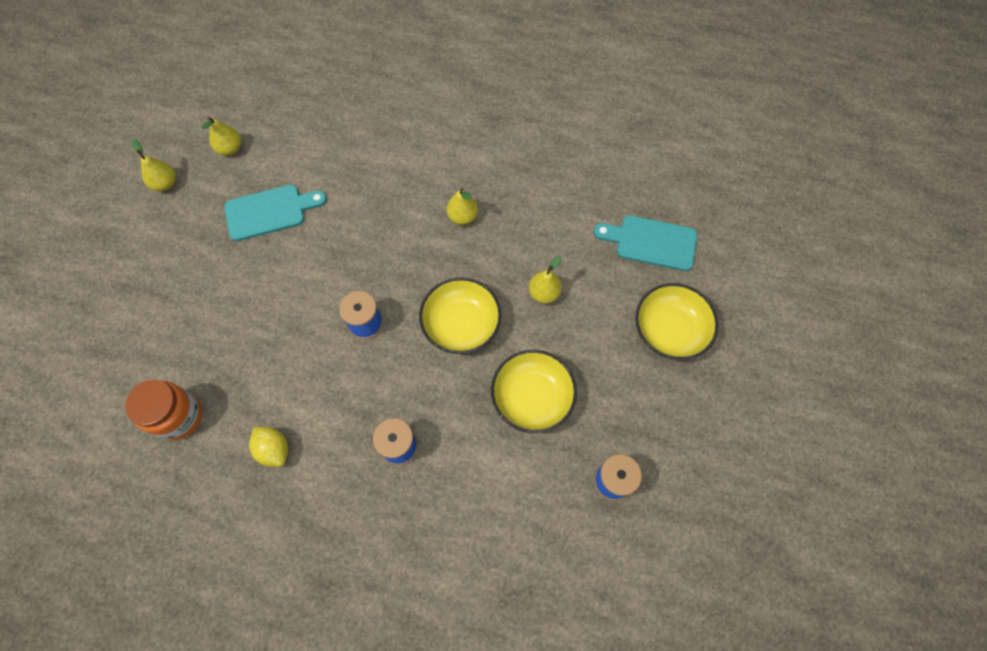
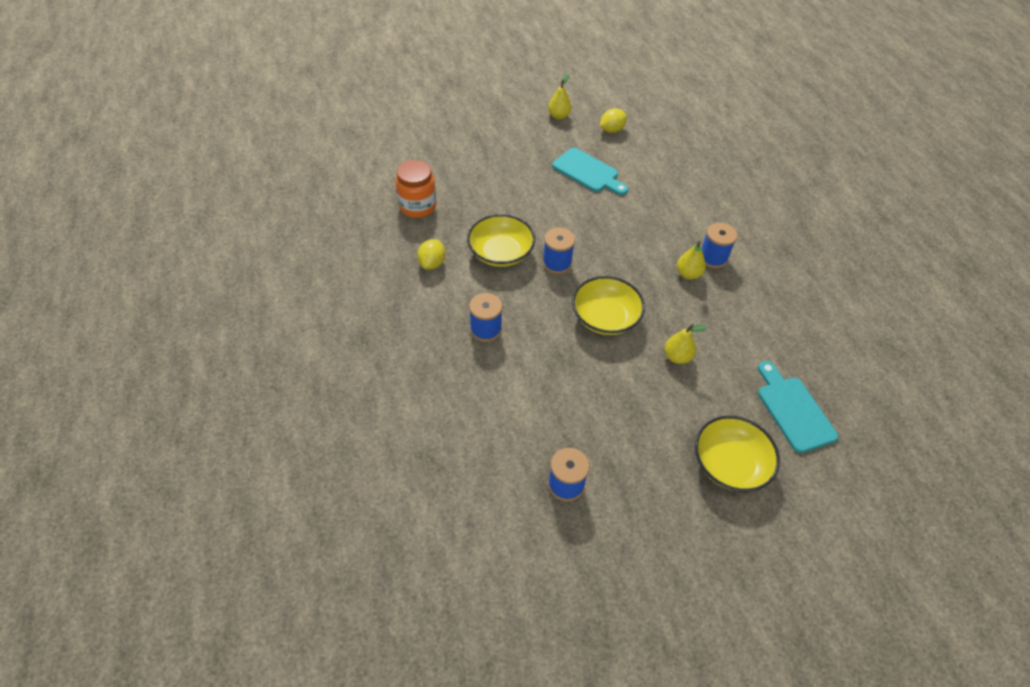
camera: 55 degrees right, 15 degrees down
yellow pear [201,116,241,156] -> yellow lemon [600,108,627,133]
yellow bowl [491,350,577,433] -> yellow bowl moved to [467,214,535,267]
none -> blue spool [702,223,737,268]

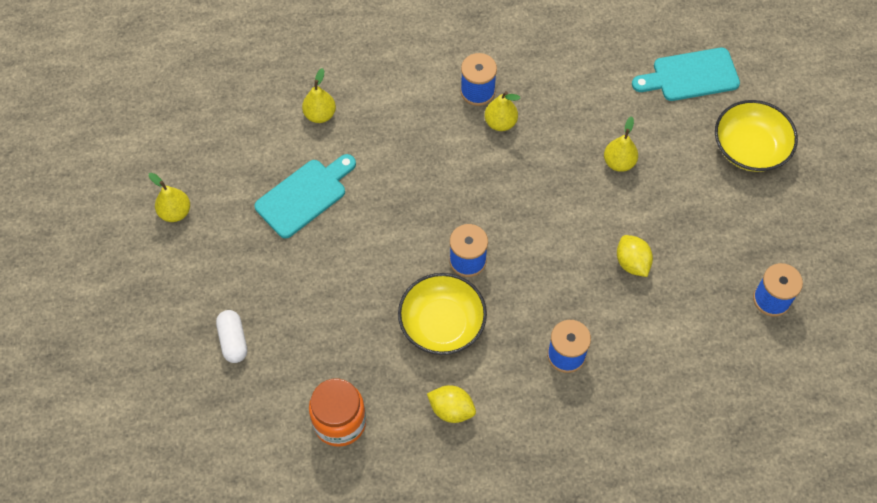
camera: 80 degrees left, 10 degrees up
yellow bowl [572,276,645,335] -> none
yellow lemon [600,108,627,133] -> yellow lemon moved to [617,235,653,277]
none -> white capsule [216,310,247,363]
none -> yellow pear [302,68,336,123]

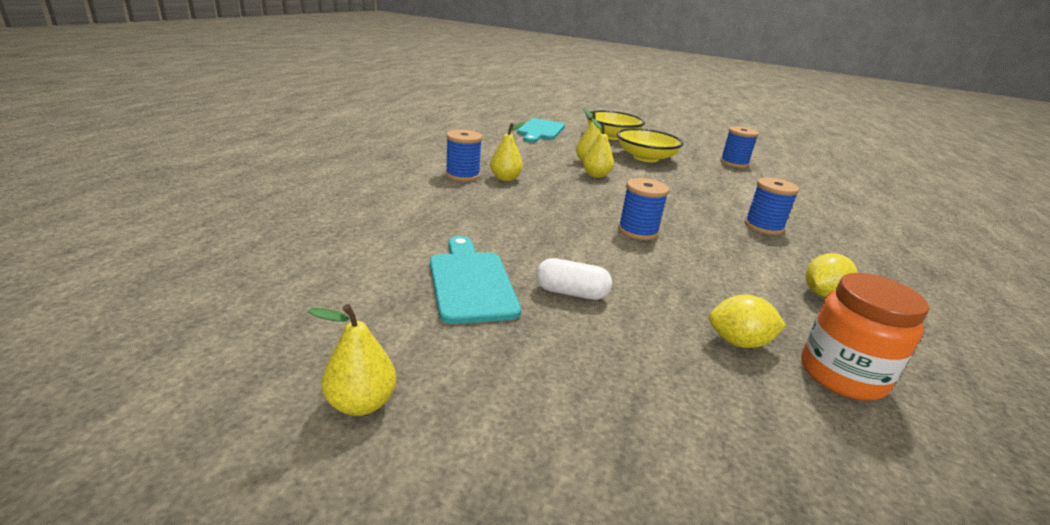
camera: 65 degrees left, 35 degrees down
white capsule [216,310,247,363] -> white capsule moved to [536,258,612,300]
yellow pear [302,68,336,123] -> yellow pear moved to [583,119,614,178]
yellow bowl [398,273,487,355] -> yellow bowl moved to [617,128,684,162]
yellow lemon [617,235,653,277] -> yellow lemon moved to [709,294,786,348]

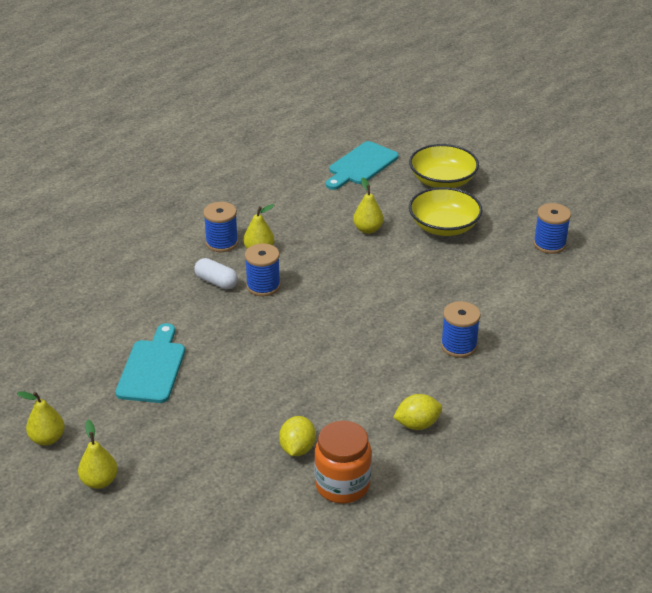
camera: 25 degrees right, 10 degrees up
white capsule [536,258,612,300] -> white capsule moved to [194,258,238,289]
yellow pear [583,119,614,178] -> yellow pear moved to [78,420,118,489]
blue spool [618,178,669,240] -> blue spool moved to [245,243,281,296]
yellow lemon [709,294,786,348] -> yellow lemon turned 75 degrees clockwise [279,416,316,456]

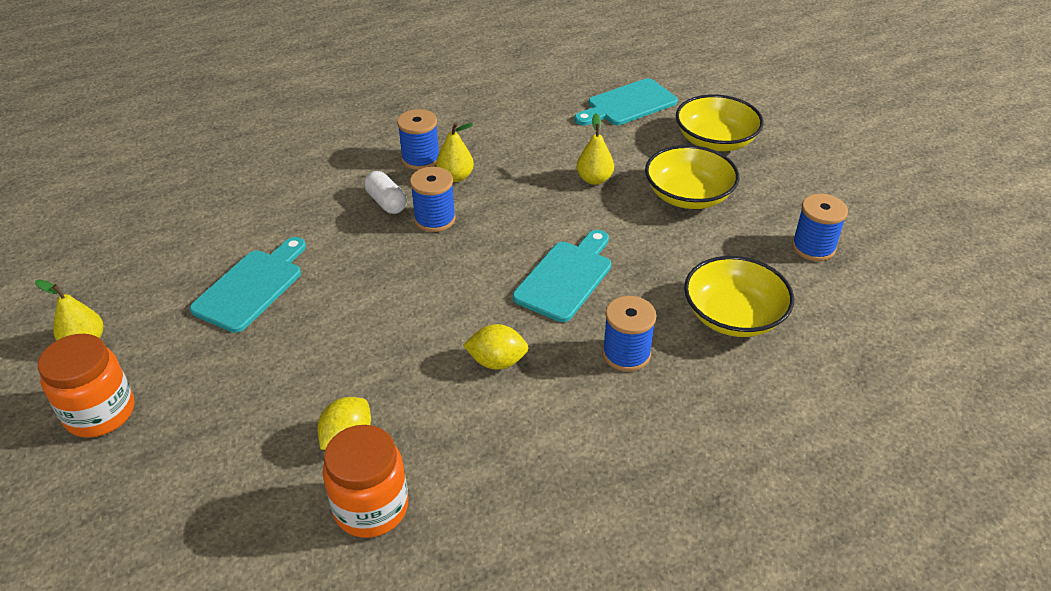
camera: 20 degrees right, 5 degrees up
yellow pear [78,420,118,489] -> orange jar [38,334,134,438]
yellow lemon [393,394,442,430] -> yellow lemon moved to [463,324,529,370]
none -> turquoise cutting board [513,230,611,322]
none -> yellow bowl [684,256,794,337]

